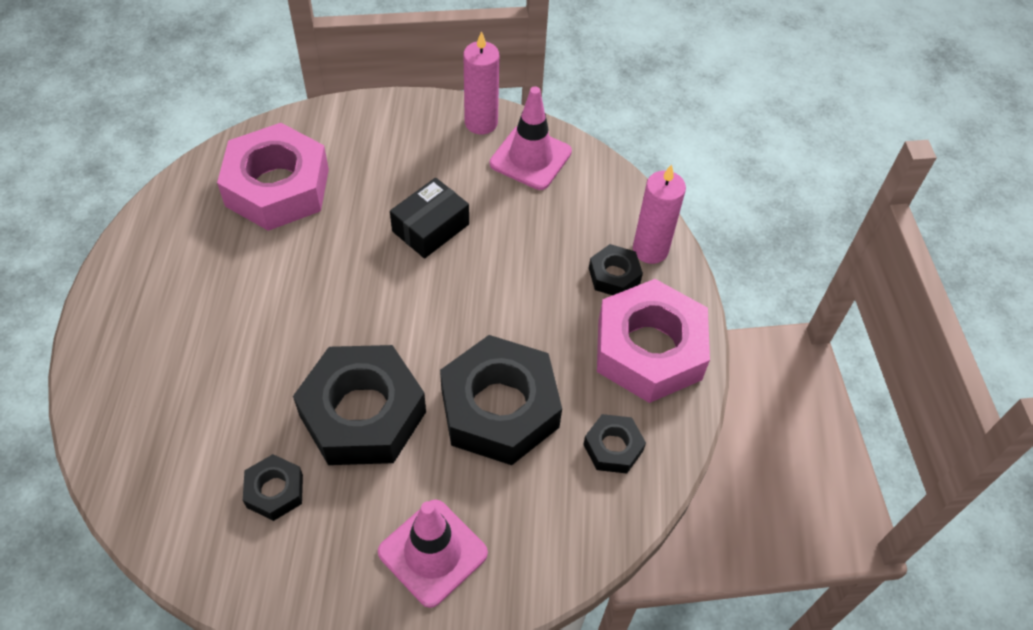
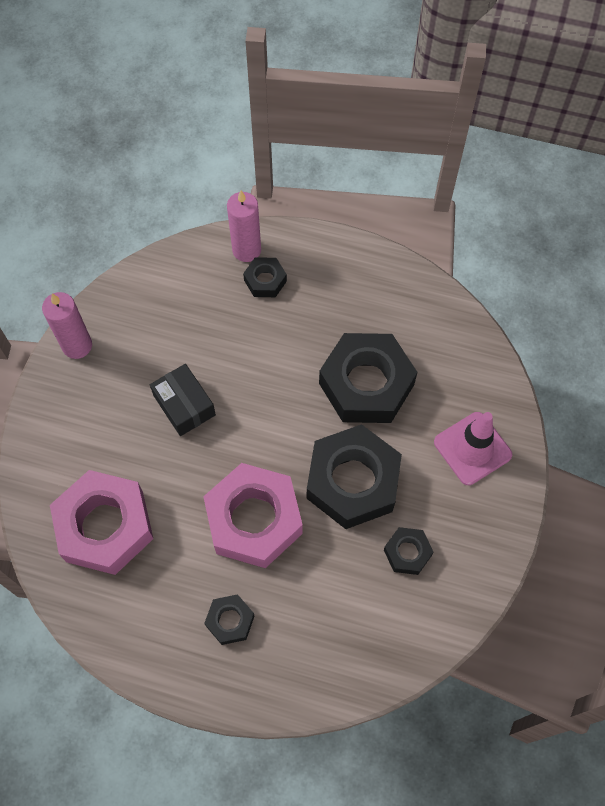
camera: 75 degrees left, 10 degrees up
pink traffic cone [490,86,572,190] -> none
black nut [583,414,646,473] -> black nut moved to [204,594,254,645]
pink nut [597,279,710,403] -> pink nut moved to [203,463,303,568]

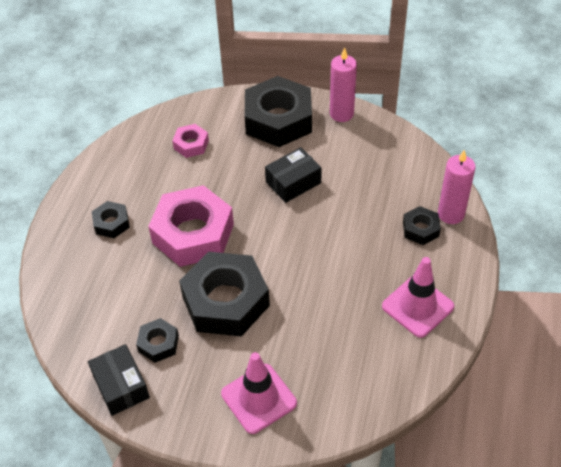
camera: 90 degrees right, 15 degrees down
pink nut [50,470,153,575] -> pink nut [172,124,209,158], size x0.47
black nut [319,333,418,423] -> black nut moved to [245,76,312,147]
none -> black box [88,344,150,416]
none -> pink traffic cone [382,257,454,338]

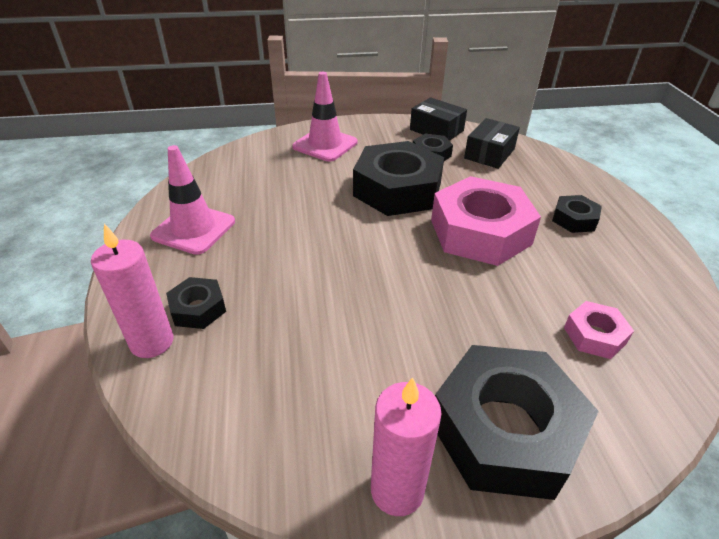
camera: 155 degrees right, 10 degrees down
black box [265,147,322,203] -> black box moved to [464,118,520,169]

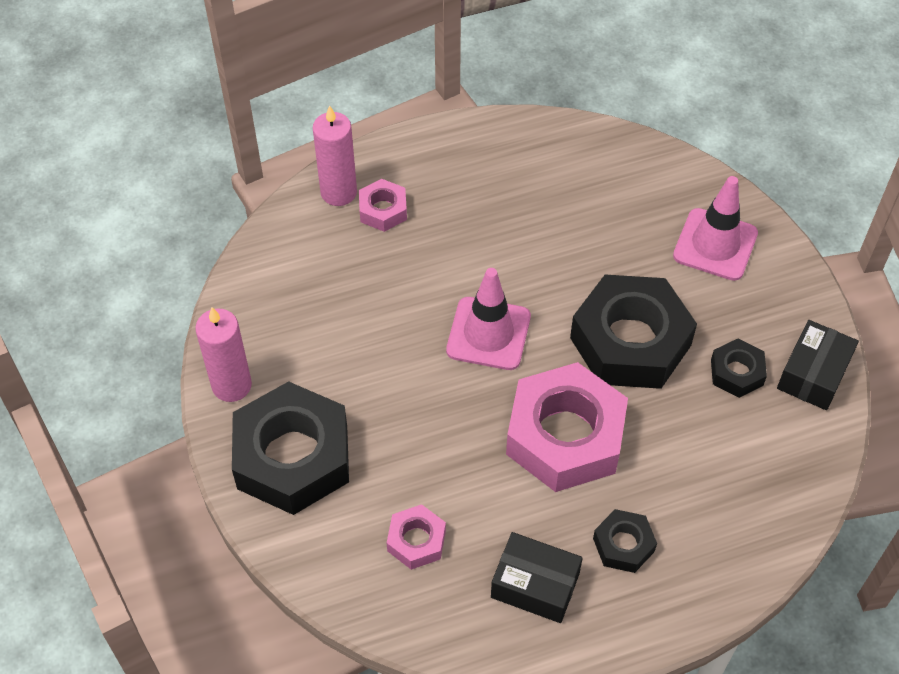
camera: 80 degrees right, 15 degrees up
pink traffic cone [150,145,235,255] -> pink traffic cone moved to [446,268,531,370]
black nut [166,277,226,329] -> pink nut [359,179,407,232]
black box [464,118,520,169] -> black box moved to [491,532,583,623]

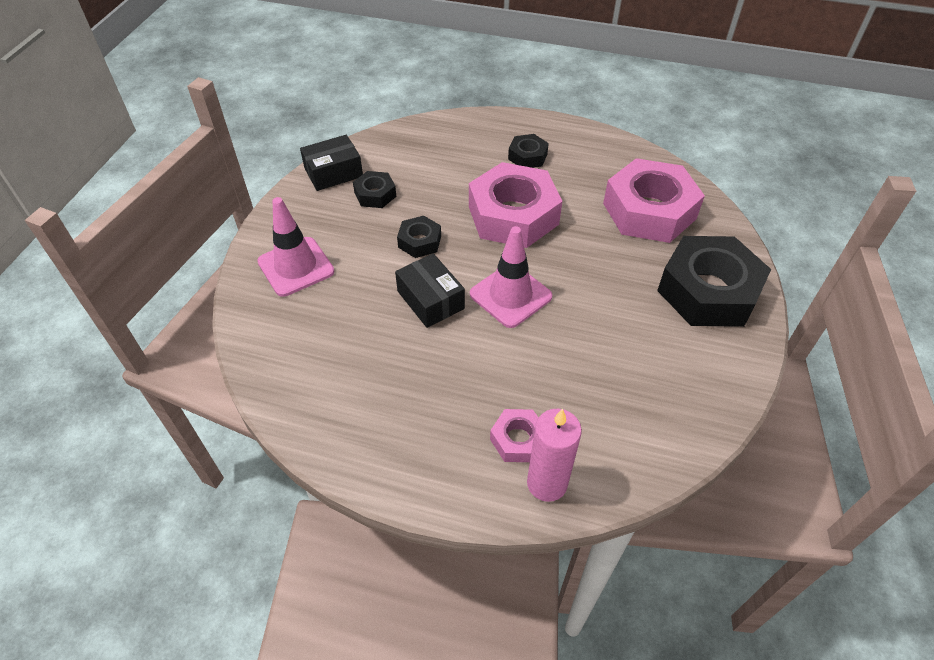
camera: 145 degrees left, 5 degrees down
pink candle [195,307,252,402] -> none
pink nut [387,504,446,570] -> pink nut [603,158,705,243], size x2.12
black box [491,532,583,623] -> black box moved to [395,253,465,328]
black nut [570,275,697,389] -> black nut [397,216,441,258], size x0.47

